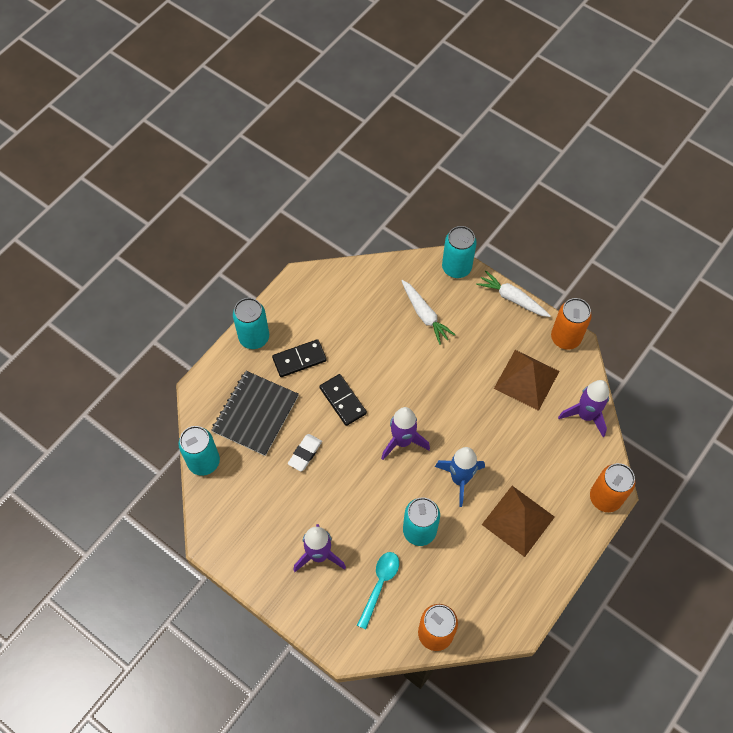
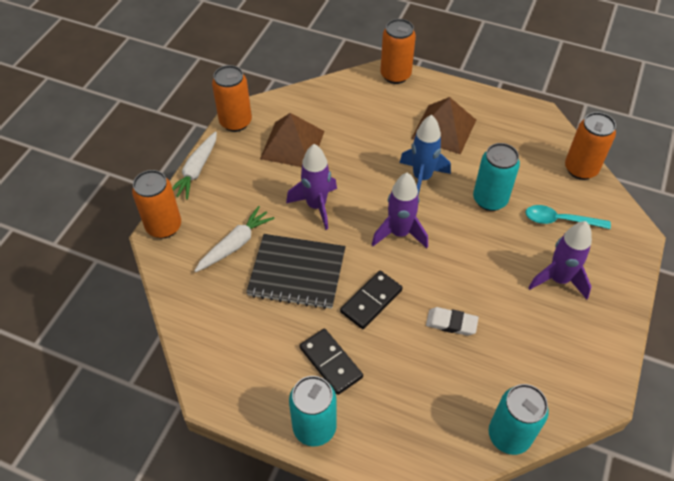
camera: 105 degrees left, 10 degrees down
black notebook [211,371,299,456] -> black notebook moved to [246,234,346,309]
turquoise can [442,226,477,278] -> orange can [132,170,181,239]
purple rocket [558,380,609,437] -> purple rocket moved to [286,144,337,230]

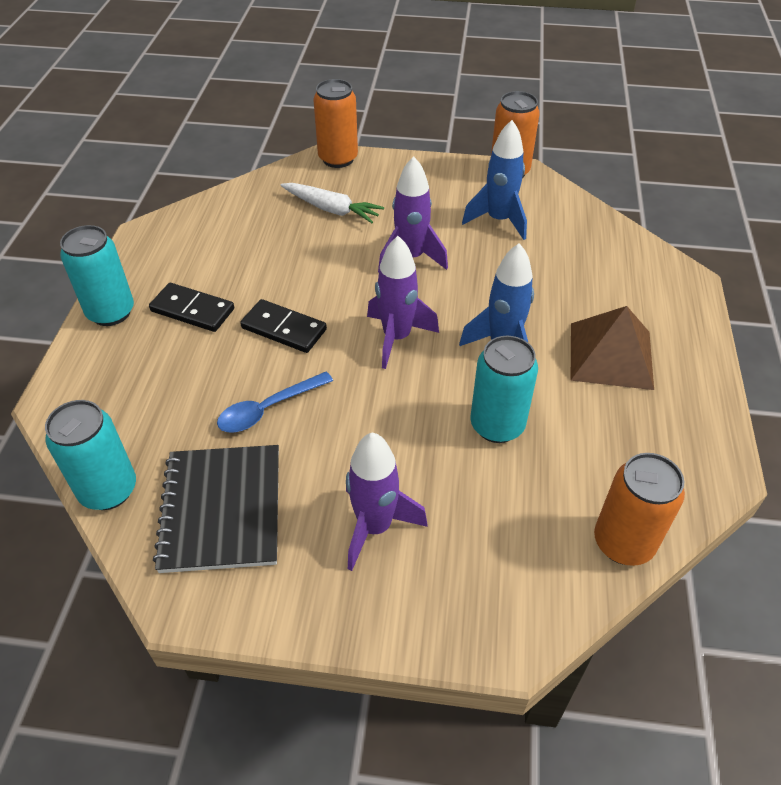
camera: 75 degrees right, 5 degrees down
white carrot [172,131,217,200] -> none
black notebook [246,234,346,309] -> black notebook moved to [153,445,279,573]
brown pyramid [260,113,325,167] -> blue rocket [462,120,527,240]
black domino [300,329,363,395] -> black domino turned 75 degrees clockwise [149,283,234,332]
orange can [380,19,416,84] -> none
white eraser [426,307,479,336] -> blue spoon [217,372,333,432]
turquoise spoon [525,205,611,229] -> none

